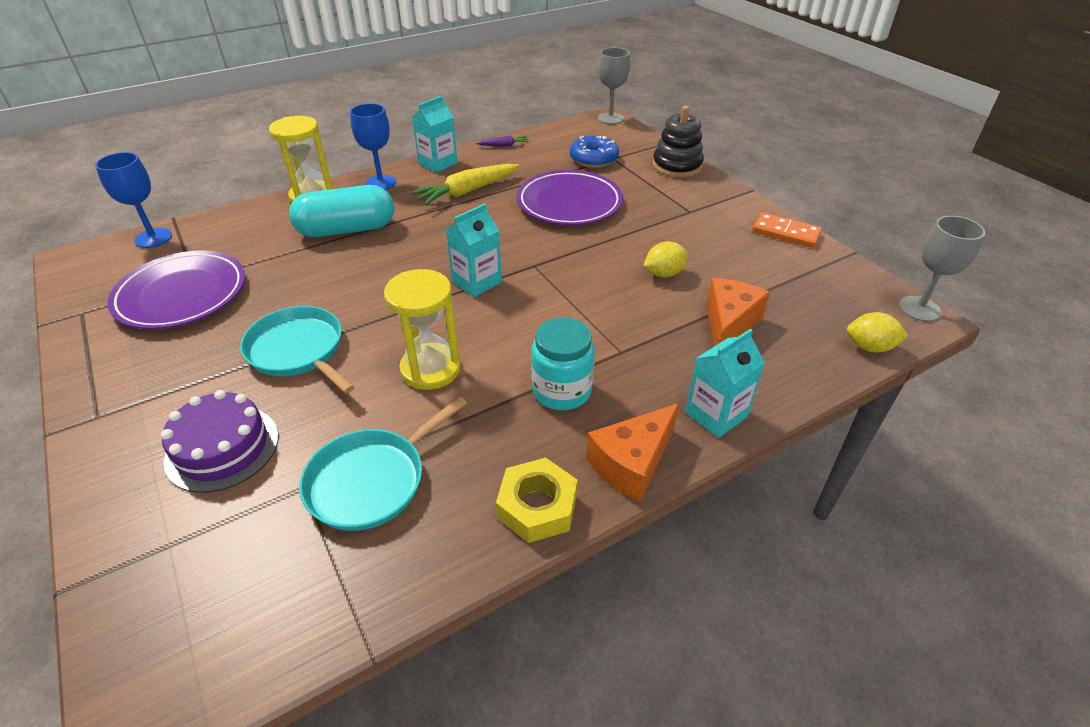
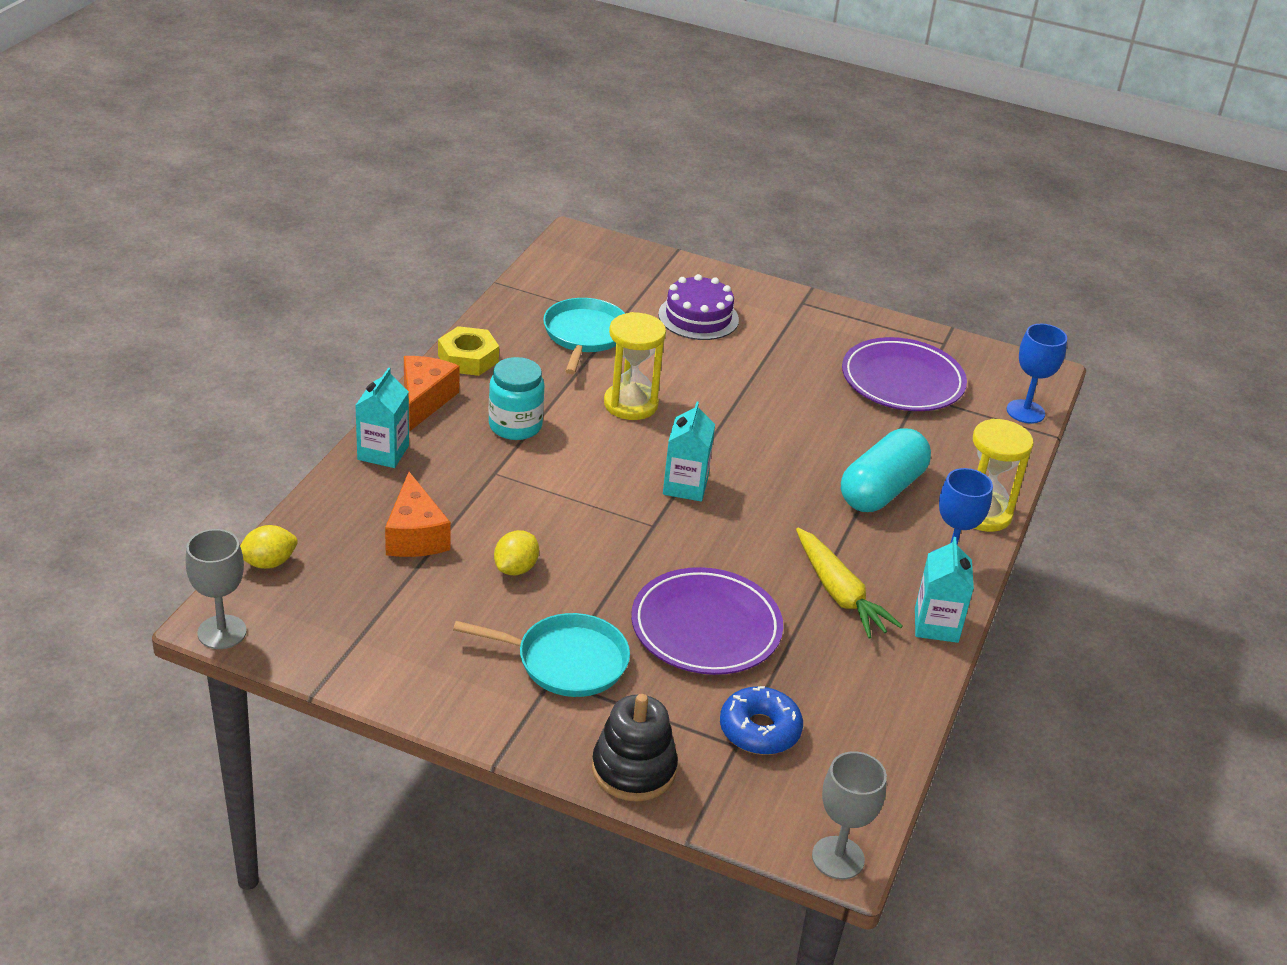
camera: 140 degrees right, 5 degrees down
turquoise pan [240,306,355,393] -> turquoise pan moved to [453,613,630,697]
yellow carrot [411,164,519,206] -> yellow carrot turned 135 degrees clockwise [796,528,903,639]
purple carrot [476,136,529,147] -> none
orange domino [752,212,822,248] -> none

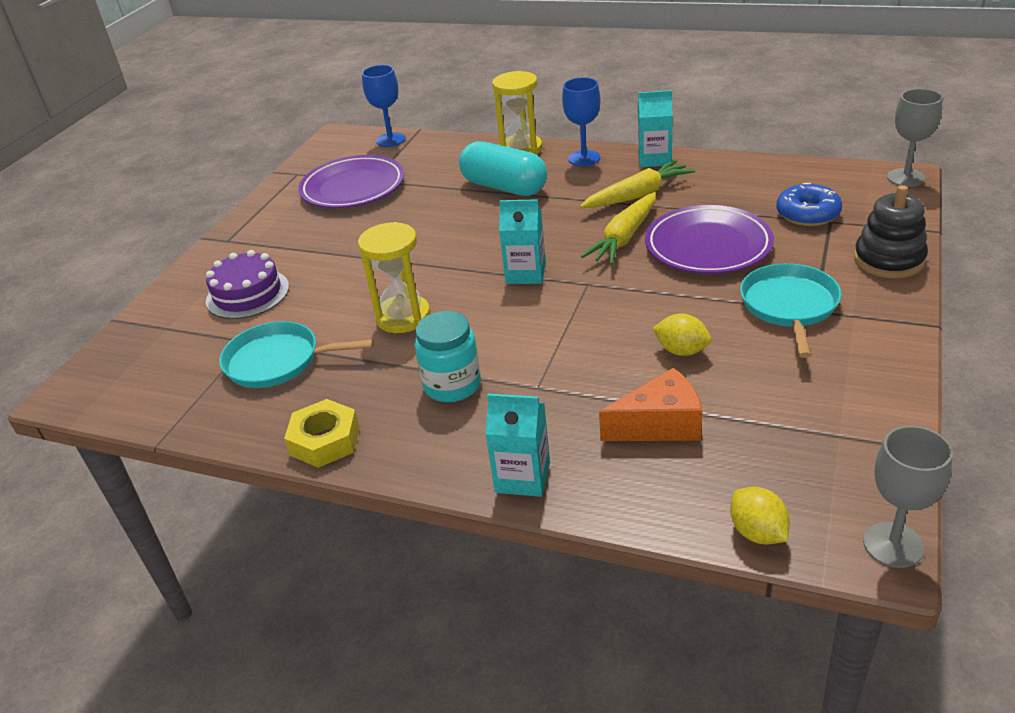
camera: 85 degrees left, 0 degrees up
orange cheese [404,356,460,431] -> none
none -> yellow carrot [581,192,656,265]

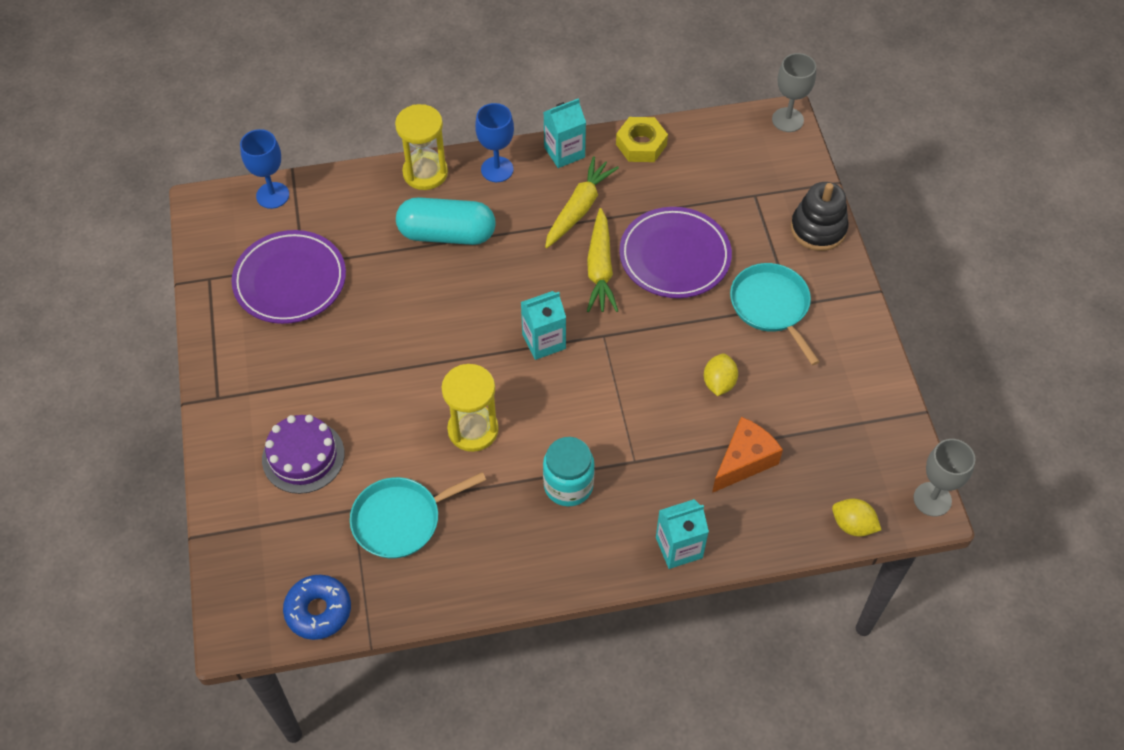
camera: 35 degrees left, 20 degrees up
yellow nut [284,399,360,468] -> yellow nut moved to [616,117,668,162]
yellow lemon [652,313,711,356] -> yellow lemon turned 75 degrees counterclockwise [704,353,738,396]
blue donut [776,183,842,226] -> blue donut moved to [283,575,351,640]

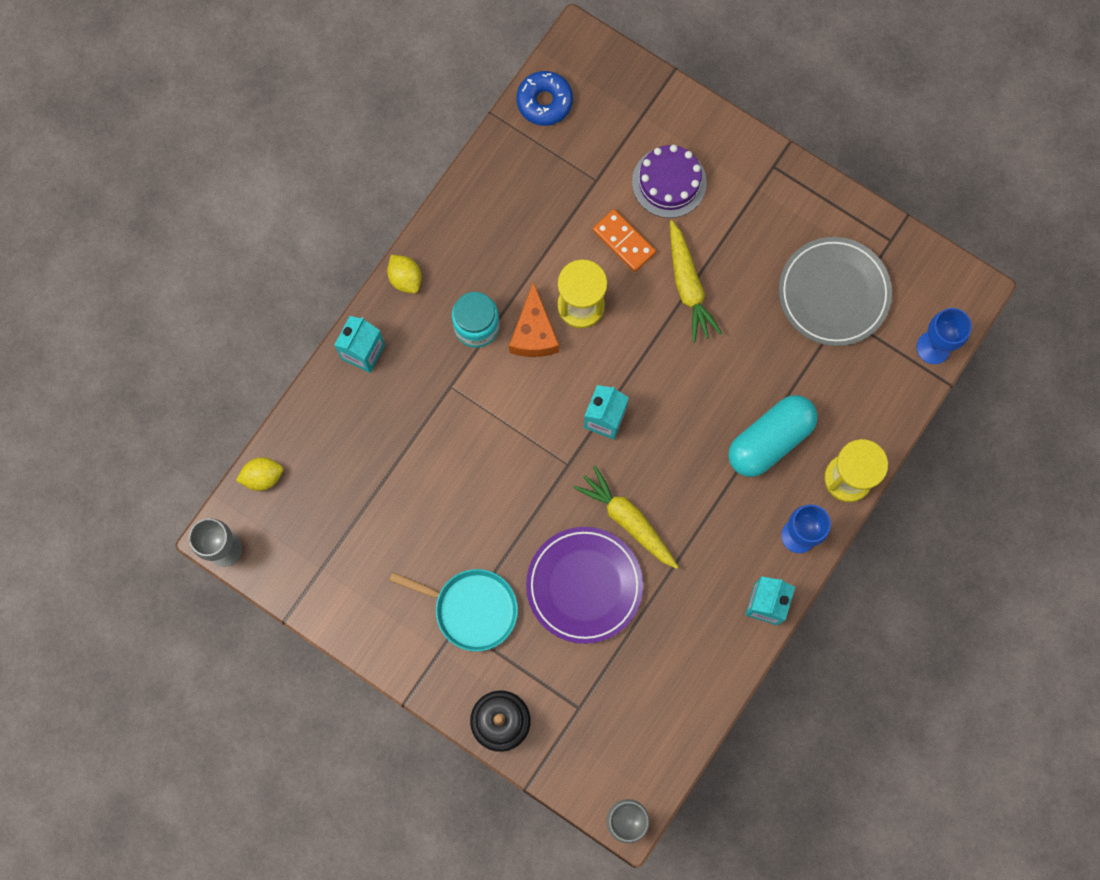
camera: 135 degrees right, 20 degrees up
purple plate [231,230,346,324] -> grey plate [779,237,892,346]
turquoise pan [350,472,486,558] -> none
yellow carrot [545,156,619,248] -> yellow carrot moved to [670,220,722,343]
yellow nut [616,117,668,162] -> none
yellow lemon [704,353,738,396] -> yellow lemon moved to [387,255,422,293]
orange cheese [712,417,783,493] -> orange cheese moved to [509,282,559,357]
none -> orange domino [593,209,656,272]

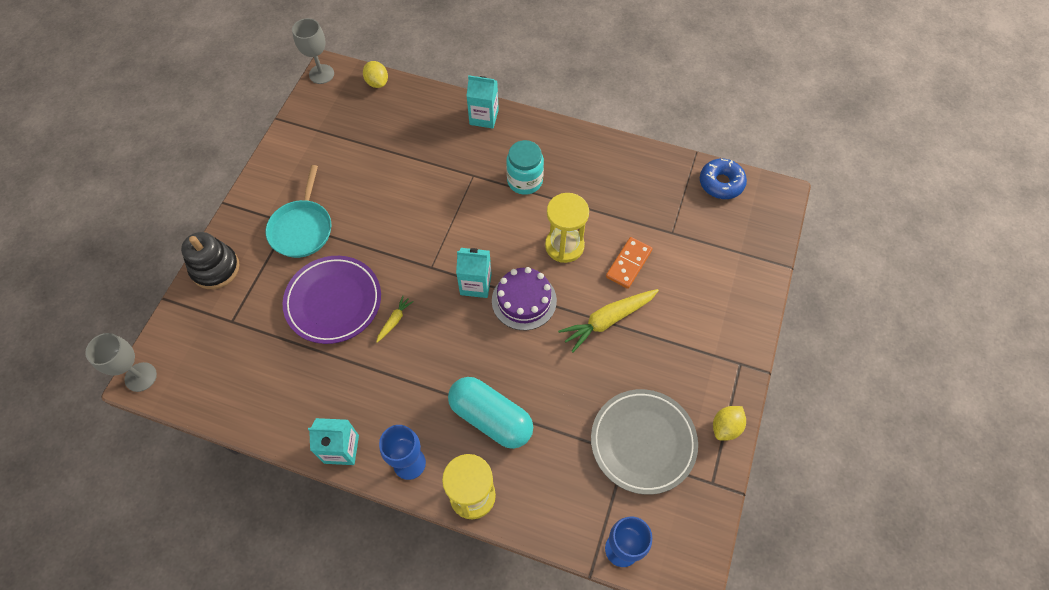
camera: 75 degrees right, 15 degrees down
yellow lemon [387,255,422,293] -> yellow lemon moved to [713,406,746,441]
orange cheese [509,282,559,357] -> none
yellow carrot [573,466,678,569] -> yellow carrot [376,296,414,342], size x0.50
purple cake [632,145,707,218] -> purple cake moved to [492,267,557,330]

